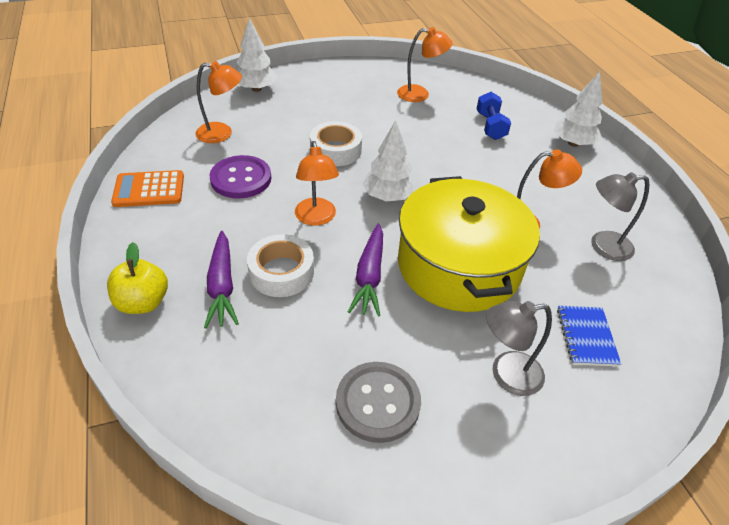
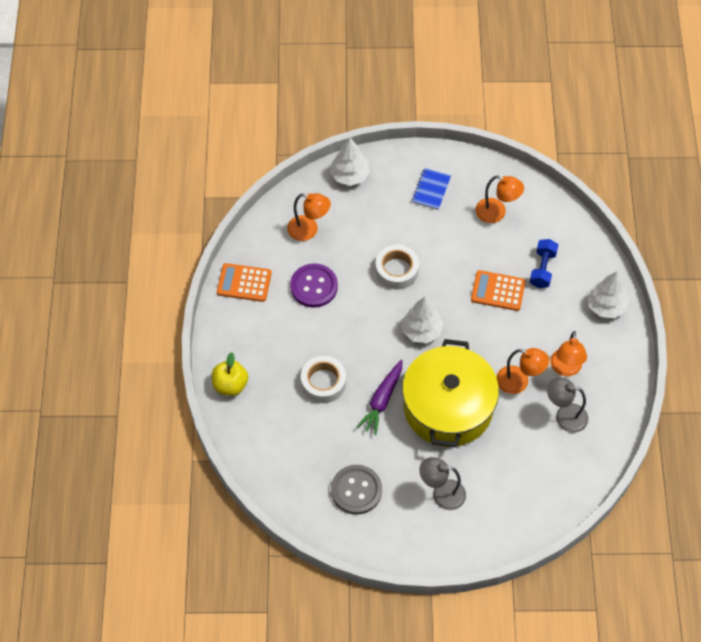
camera: 20 degrees right, 15 degrees up
purple carrot [204,231,239,329] -> none
orange lamp [295,141,339,226] -> orange lamp moved to [550,331,587,376]
blue notebook [557,306,621,366] -> blue notebook moved to [412,168,451,210]
none -> orange calculator [471,270,526,311]

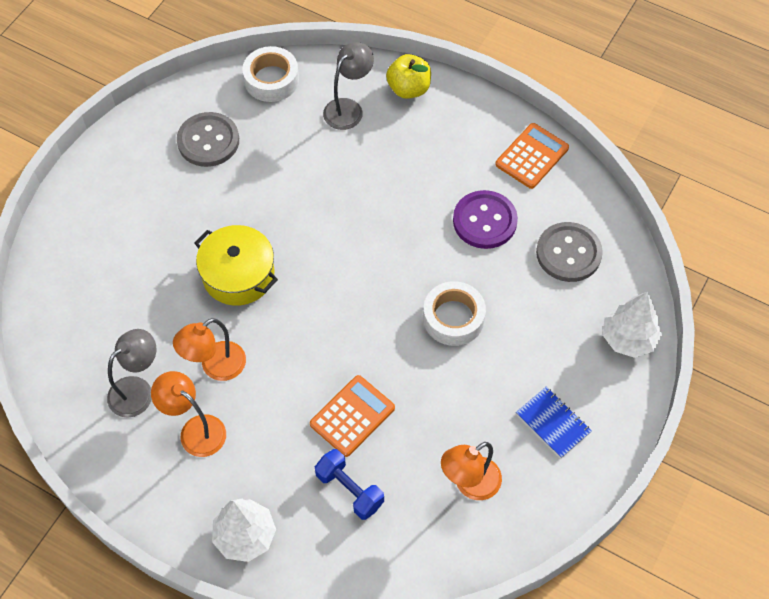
camera: 120 degrees right, 0 degrees up
orange lamp [287,193,331,241] -> grey button [536,222,603,282]
white tape [301,356,346,403] -> white tape moved to [242,46,299,102]
purple carrot [357,359,403,435] -> none
white tree [402,297,444,343] -> none
yellow pot [402,339,499,447] -> yellow pot [194,225,278,306], size x0.61
grey lamp [419,457,466,510] -> grey lamp moved to [323,42,374,130]

